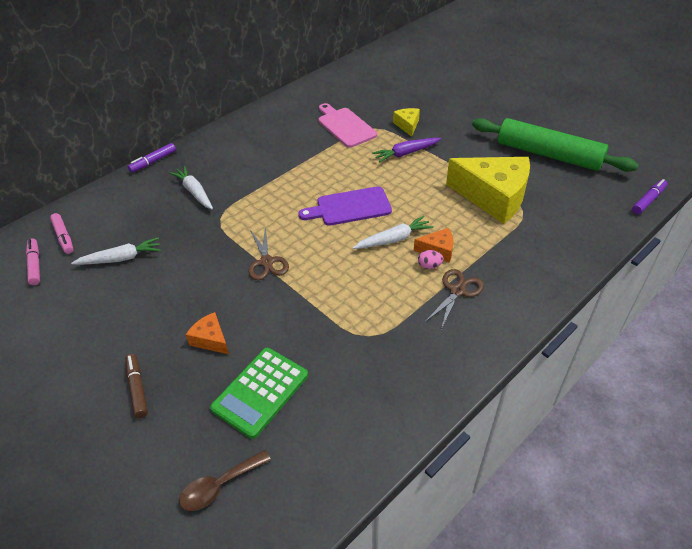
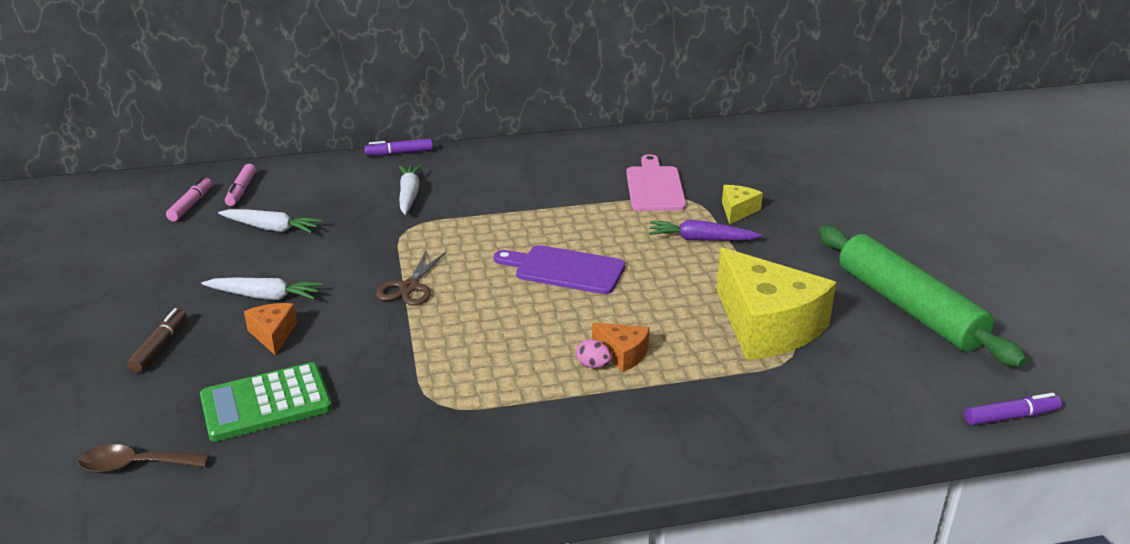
camera: 30 degrees right, 15 degrees down
white carrot [353,216,434,249] -> white carrot moved to [201,277,323,300]
brown scissors [425,269,484,330] -> none

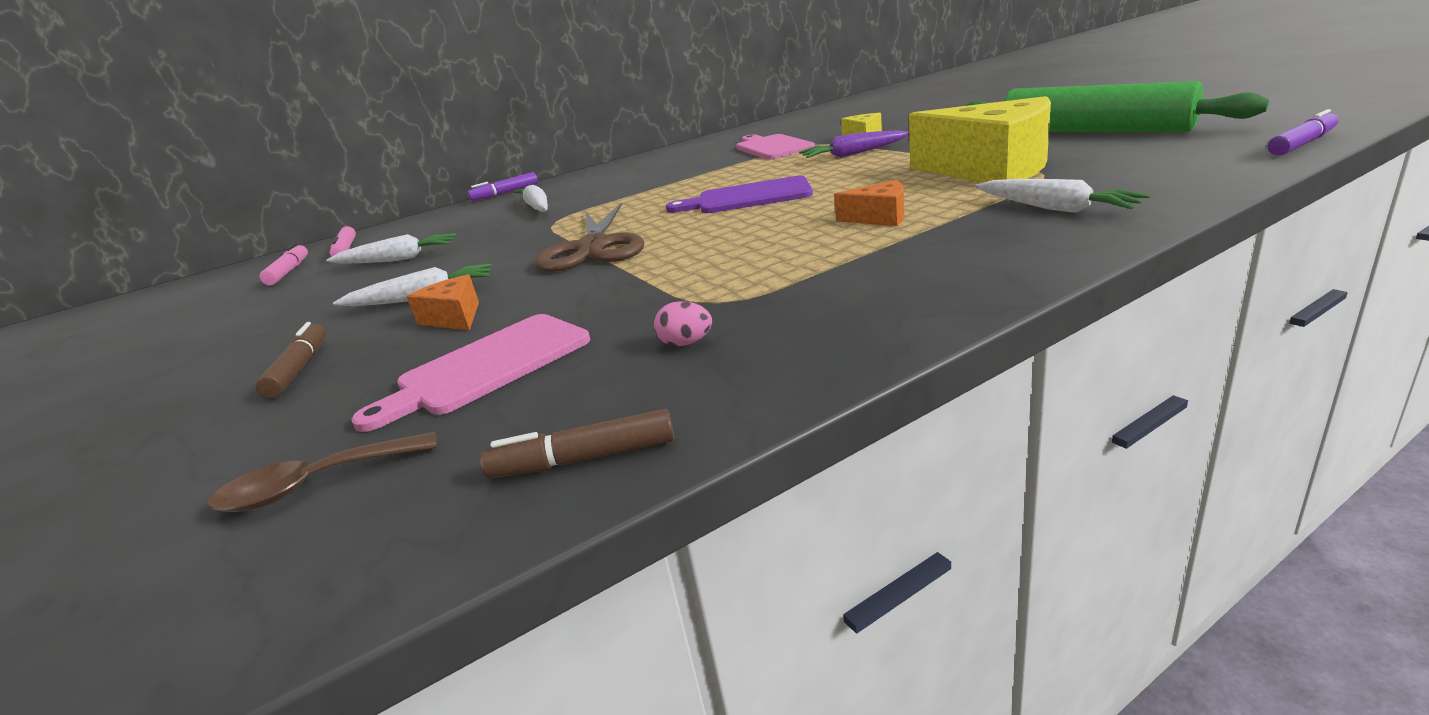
camera: 15 degrees left, 5 degrees down
green calculator [200,362,332,441] -> pink cutting board [351,314,590,432]
brown scissors [376,251,446,306] -> brown scissors [535,203,644,272], size x1.64
pink egg [576,339,612,368] -> pink egg moved to [654,301,712,346]
none -> brown marker [480,409,674,479]
none -> white carrot [975,179,1150,213]

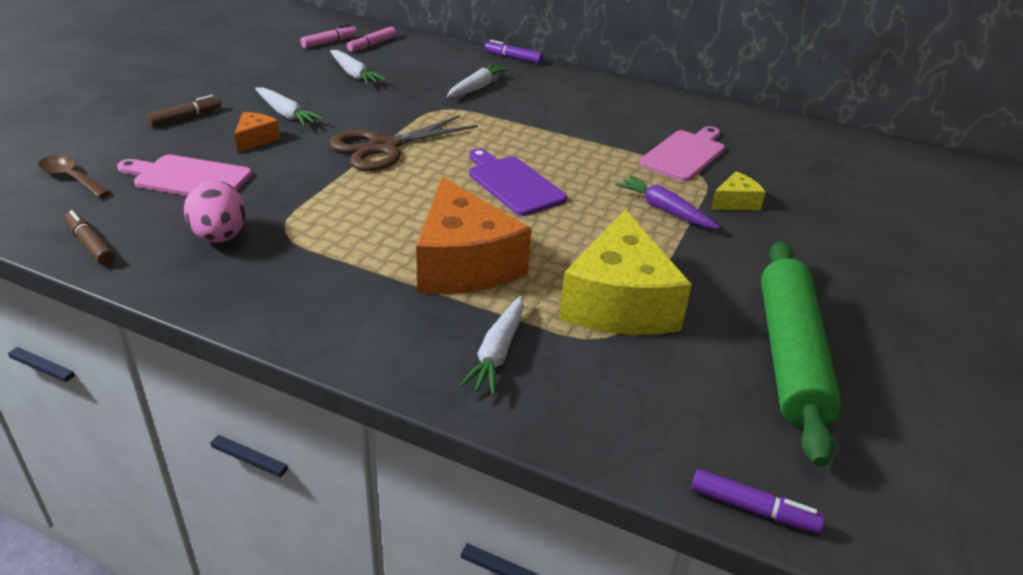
camera: 50 degrees right, 10 degrees up
pink egg [654,301,712,346] -> pink egg [184,180,246,243], size x2.09
orange cheese [834,180,905,226] -> orange cheese [416,177,532,294], size x2.23

